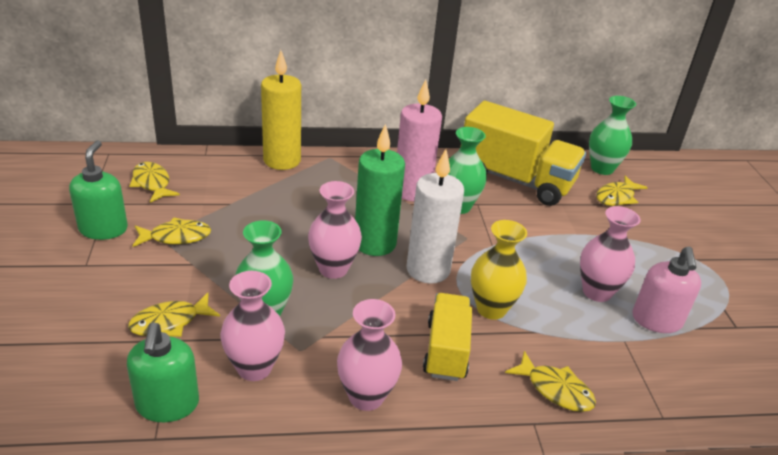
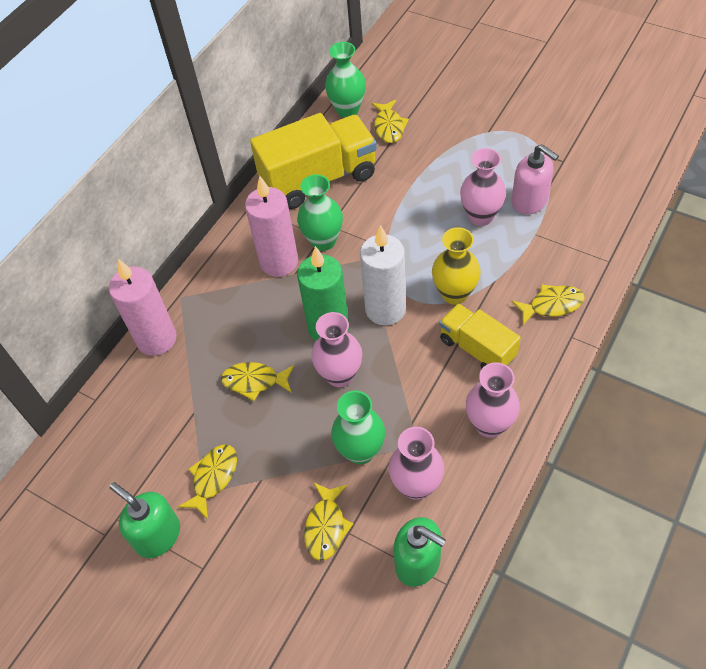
camera: 45 degrees left, 20 degrees up
yellow fish [129,162,180,203] -> yellow fish moved to [221,362,294,401]
yellow candle [261,50,301,170] -> pink candle [109,259,177,356]

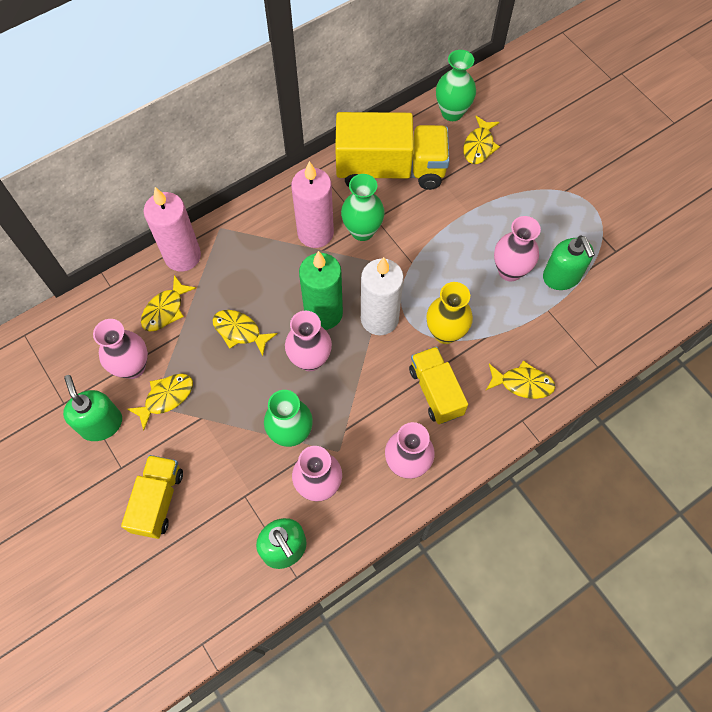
camera: 20 degrees right, 10 degrees up
yellow fish [304,482,353,561] -> yellow fish moved to [141,275,196,332]
pink soap dispenser [511,144,559,215] -> green soap dispenser [543,236,595,290]
none -> pink vase [93,319,148,379]
none -> yellow truck [121,455,183,539]

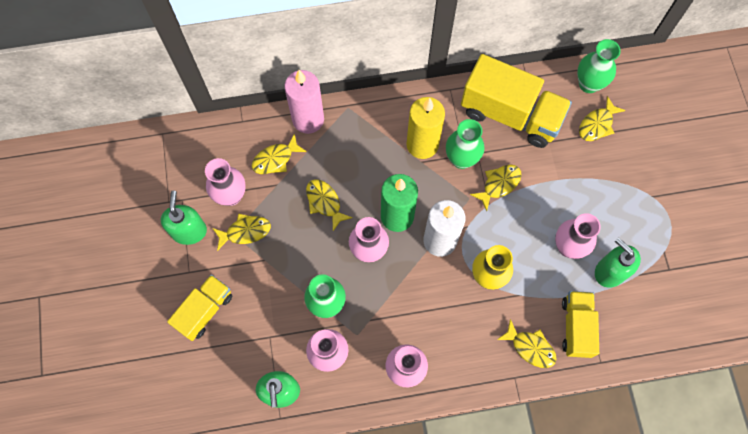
camera: 25 degrees right, 5 degrees up
pink candle [291,161,334,248] -> yellow candle [406,97,445,159]
yellow truck [409,346,468,424] -> yellow truck moved to [562,291,599,358]
green soap dispenser [543,236,595,290] -> green soap dispenser turned 135 degrees clockwise [595,238,641,288]
none -> yellow fish [470,165,522,211]

